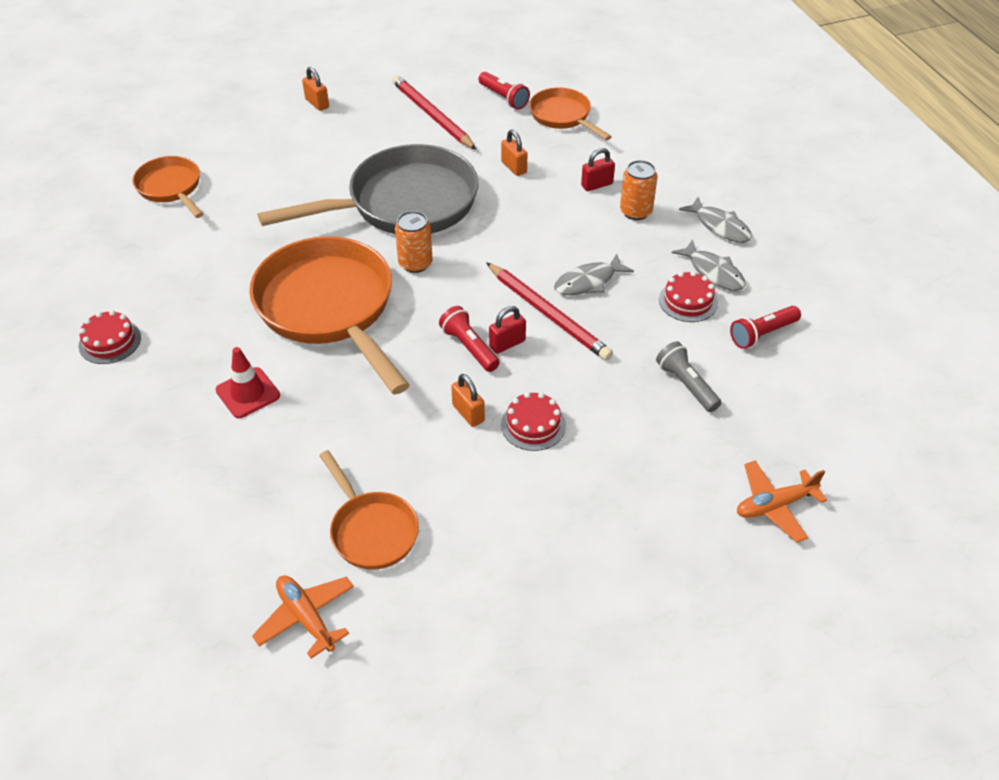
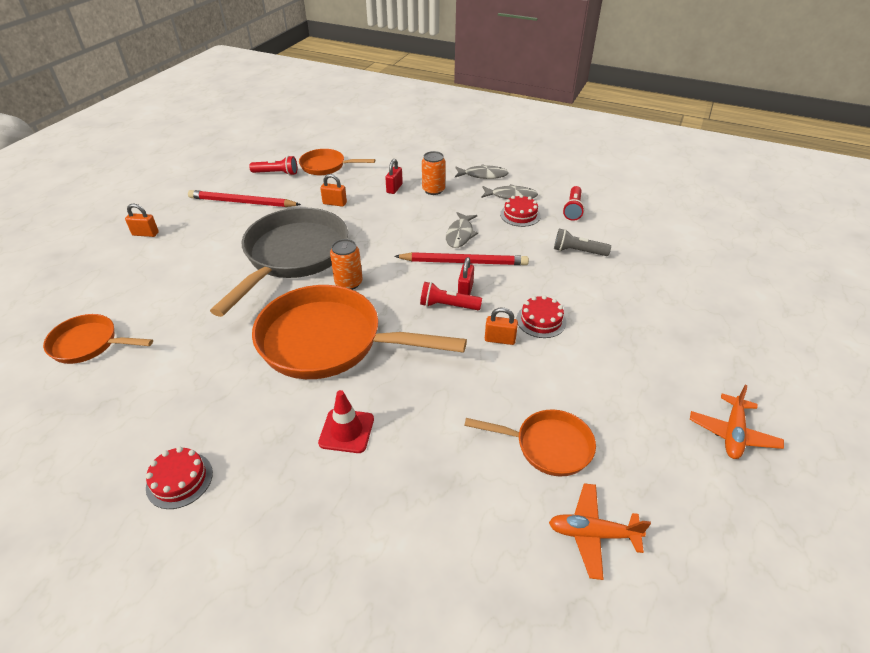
camera: 45 degrees left, 5 degrees down
orange plane [737,461,827,542] -> orange plane moved to [690,385,784,459]

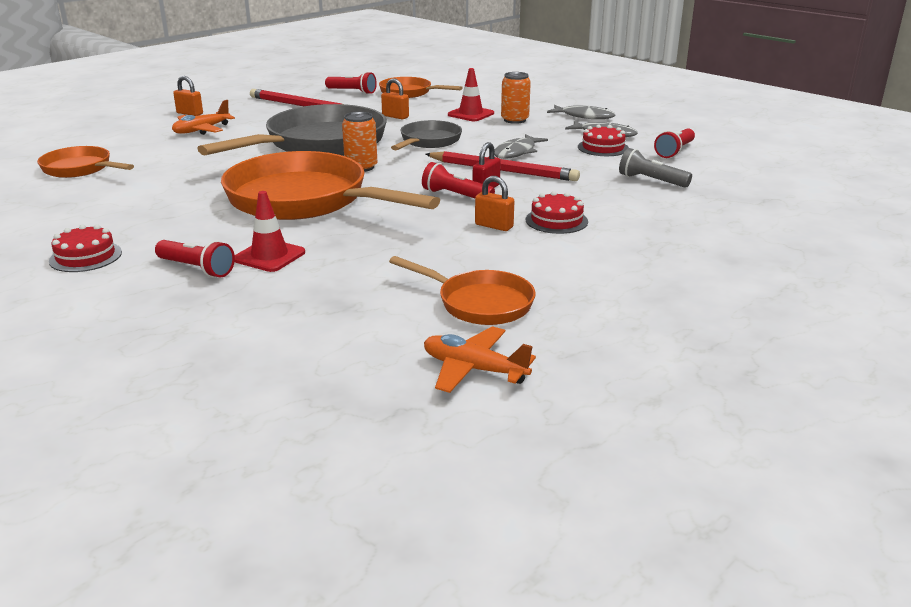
camera: 20 degrees right, 15 degrees down
red padlock [385,159,403,194] -> red traffic cone [448,68,494,121]
orange plane [690,385,784,459] -> orange plane moved to [172,100,235,135]
none -> red flashlight [155,240,235,278]
none -> grey pan [391,120,462,150]

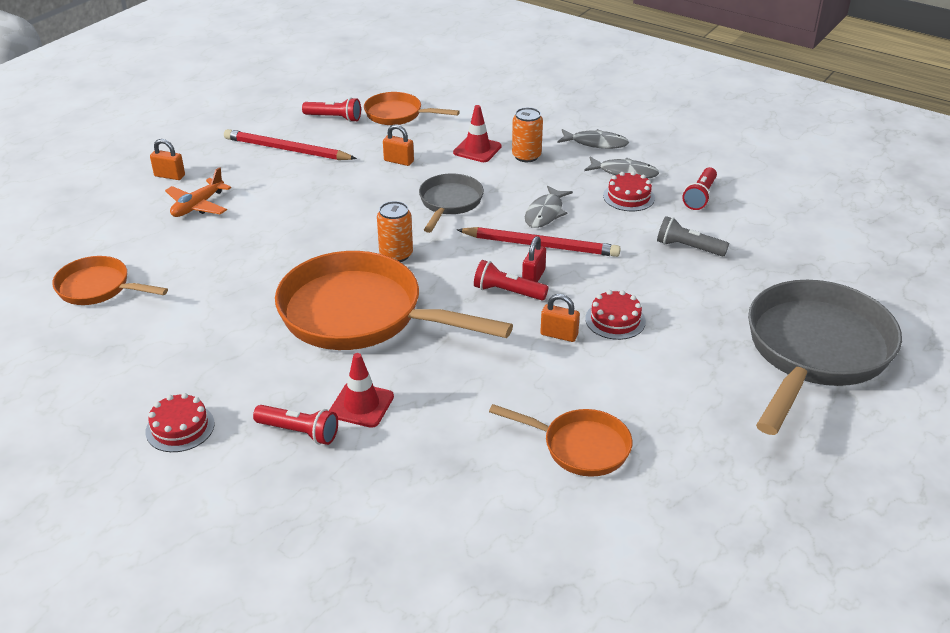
camera: 10 degrees left, 10 degrees up
grey pan [197,104,386,156] -> grey pan moved to [748,280,902,435]
orange plane [424,326,536,393] -> none

